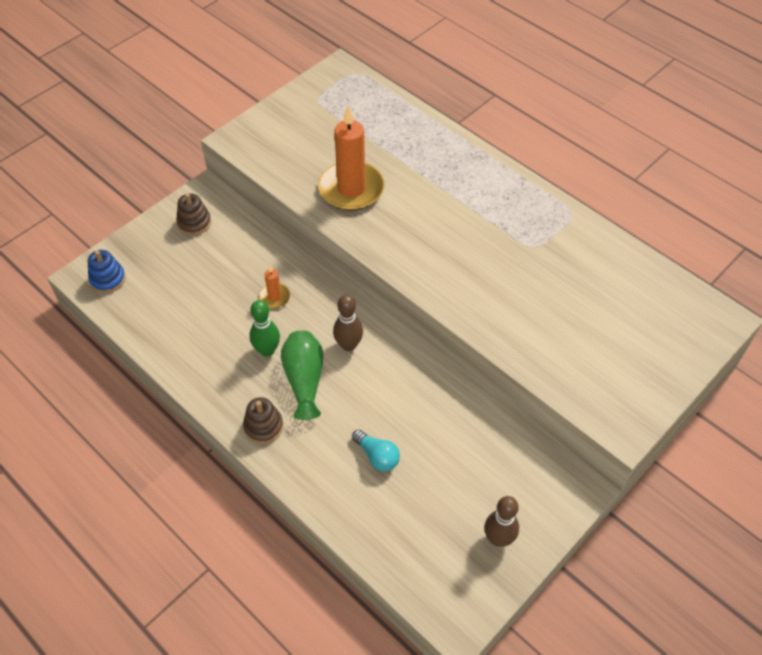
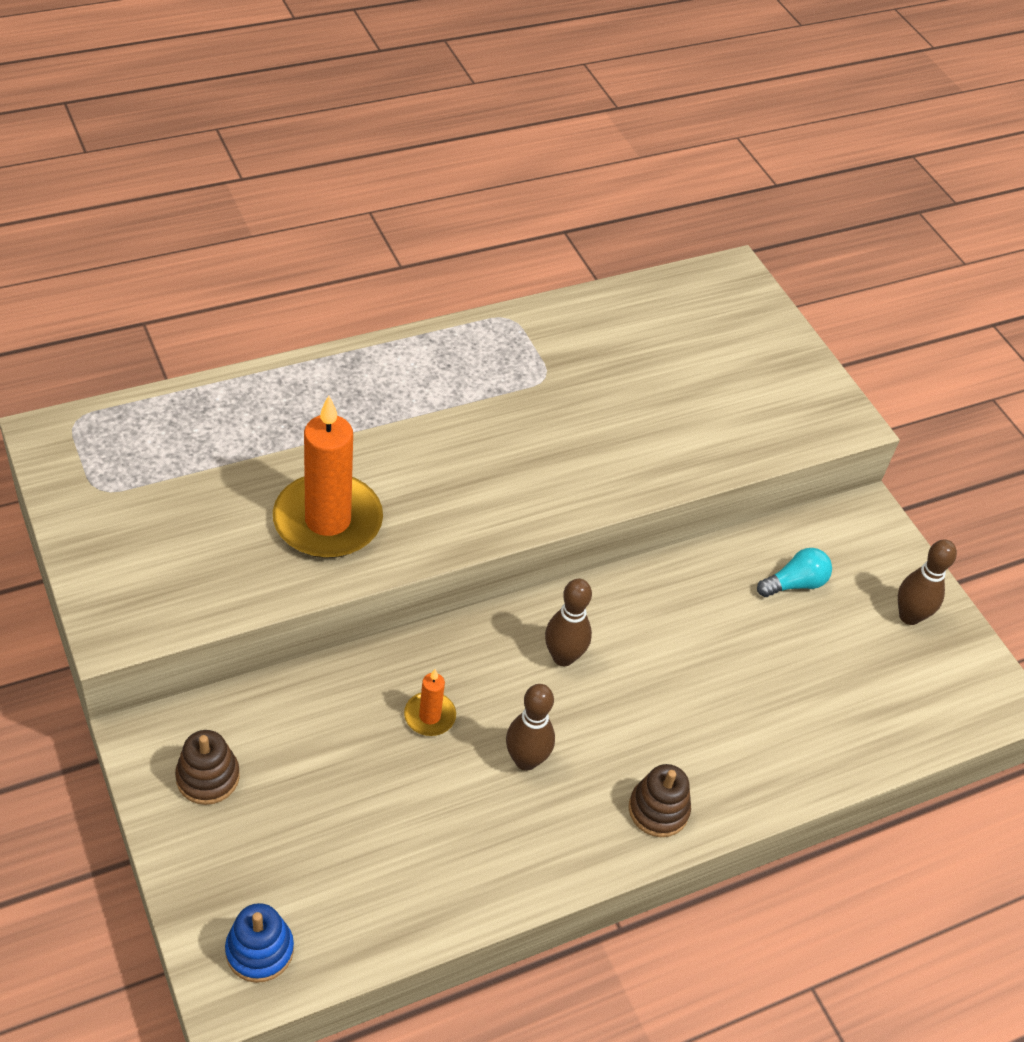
camera: 75 degrees left, 5 degrees down
green bowling pin [250,300,280,357] -> brown bowling pin [506,684,555,771]
green vase [281,330,324,420] -> none
turquoise light bulb [352,429,400,471] -> turquoise light bulb moved to [757,548,832,597]

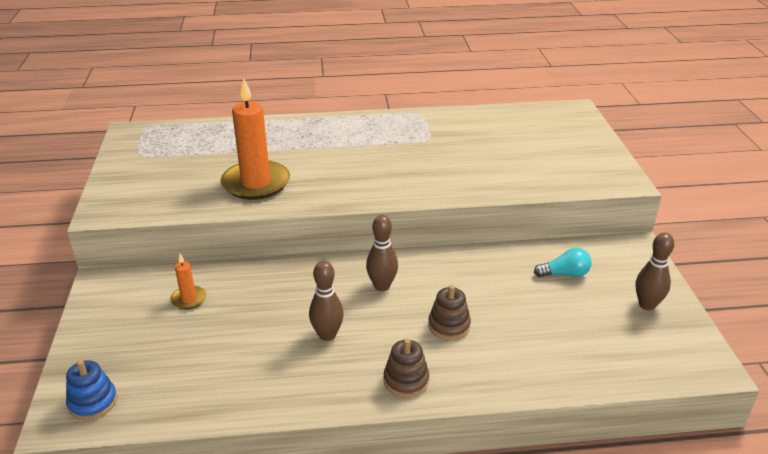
camera: 25 degrees right, 15 degrees down
brown stacking toy [175,730,240,805] -> brown stacking toy moved to [428,285,471,340]
orange candle [404,669,456,736] -> orange candle moved to [170,254,206,309]

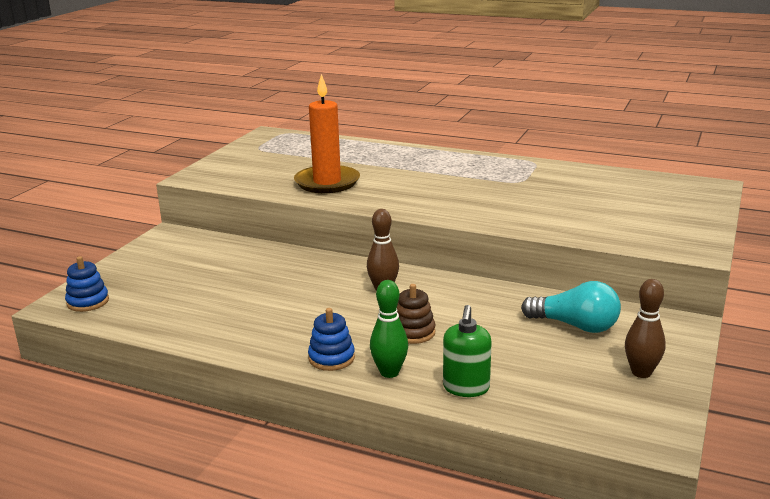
camera: 30 degrees right, 10 degrees down
orange candle [170,254,206,309] -> none
brown bowling pin [309,261,344,341] -> none
brown stacking toy [384,339,429,398] -> blue stacking toy [308,308,355,371]
turquoise light bulb [534,248,592,277] -> turquoise light bulb [521,281,621,333], size x1.52
none -> green bowling pin [370,280,408,378]
none -> green soap dispenser [443,305,492,397]

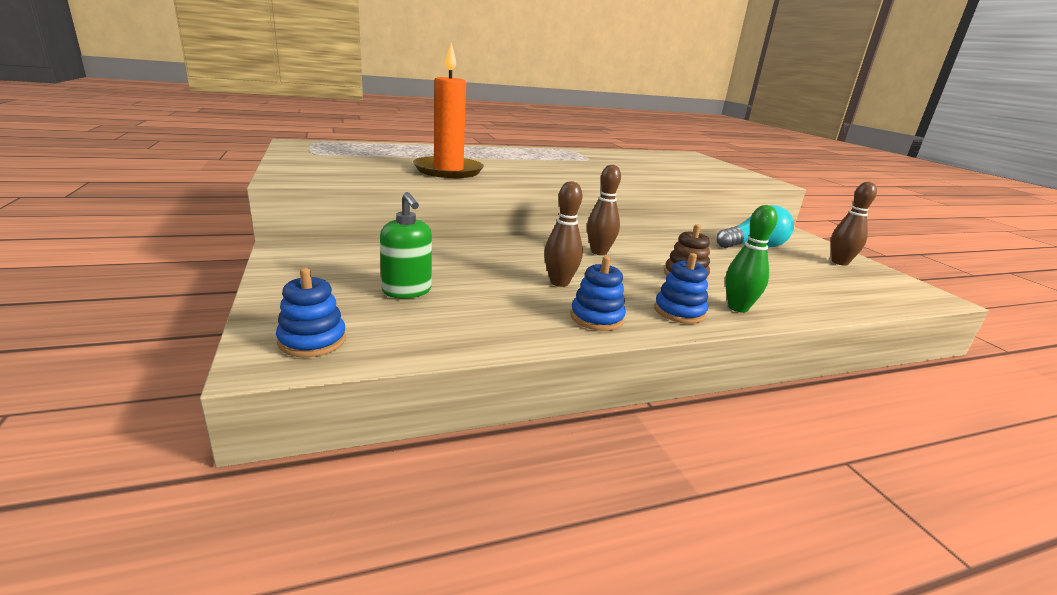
camera: 45 degrees left, 0 degrees up
green soap dispenser [443,305,492,397] -> green soap dispenser moved to [380,192,432,298]
none -> brown bowling pin [544,181,583,287]
none -> blue stacking toy [571,256,626,331]

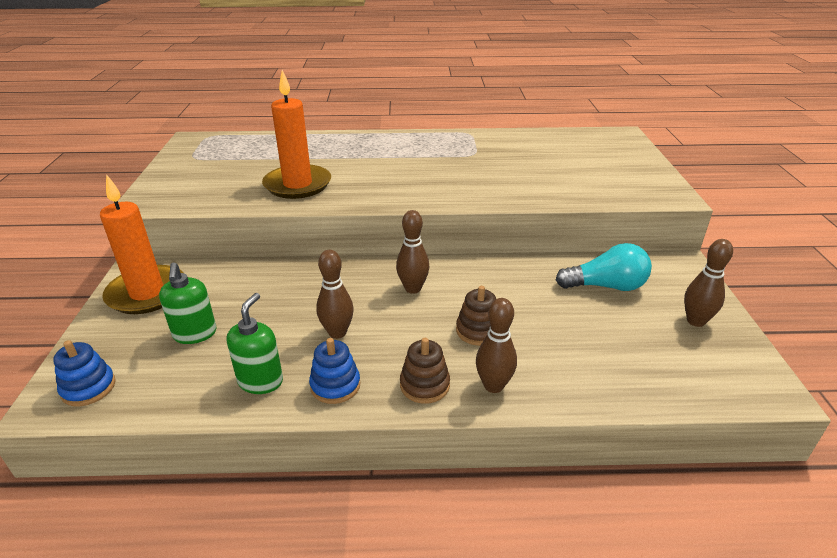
camera: 20 degrees right, 10 degrees up
blue stacking toy [654,253,708,324] -> brown stacking toy [400,338,450,404]
green bowling pin [725,205,778,313] -> brown bowling pin [476,298,517,393]
none -> orange candle [100,174,184,314]
none -> green soap dispenser [226,293,283,394]

